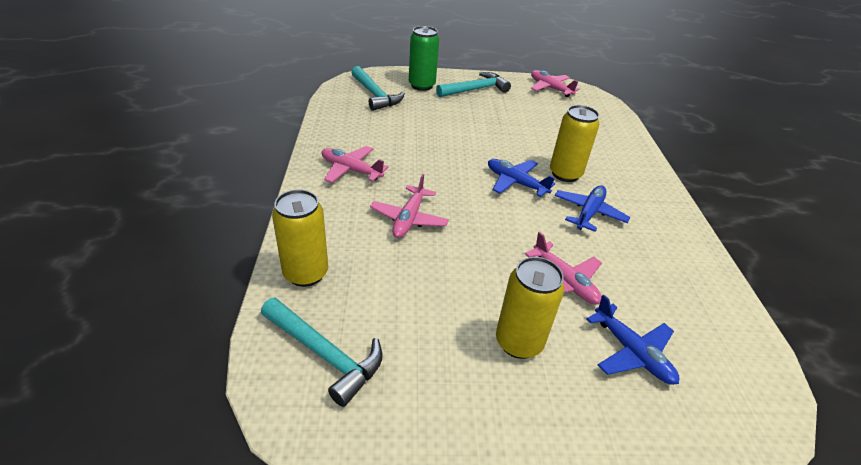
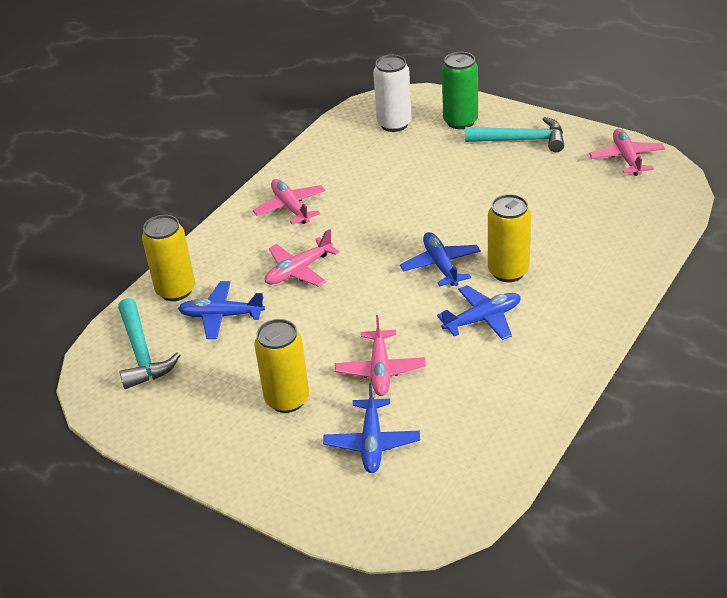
camera: 40 degrees right, 0 degrees up
turquoise hammer [351,66,405,111] -> white can [373,55,412,132]
none -> blue plane [178,281,265,339]

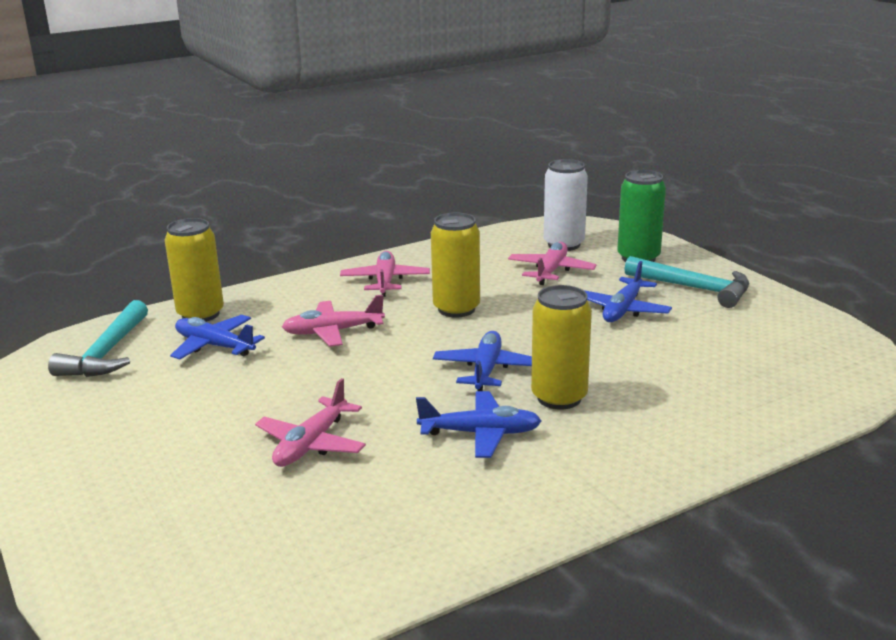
camera: 25 degrees right, 15 degrees down
yellow can [254,319,309,413] -> yellow can moved to [431,212,480,318]
blue plane [323,383,420,473] -> blue plane moved to [584,261,672,322]
pink plane [589,129,665,176] -> pink plane moved to [508,242,597,285]

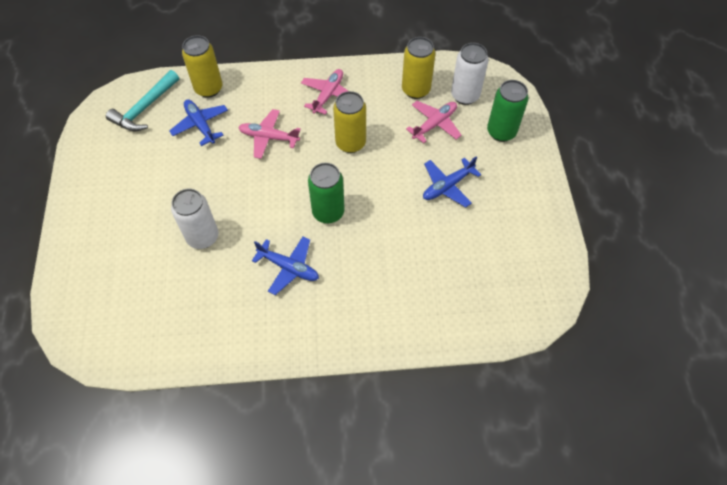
camera: 25 degrees right, 35 degrees up
pink plane [255,378,366,467] -> white can [171,189,219,249]
blue plane [433,331,532,391] -> green can [308,163,345,223]
yellow can [531,285,592,410] -> yellow can moved to [402,37,436,99]
turquoise hammer [624,256,749,308] -> none

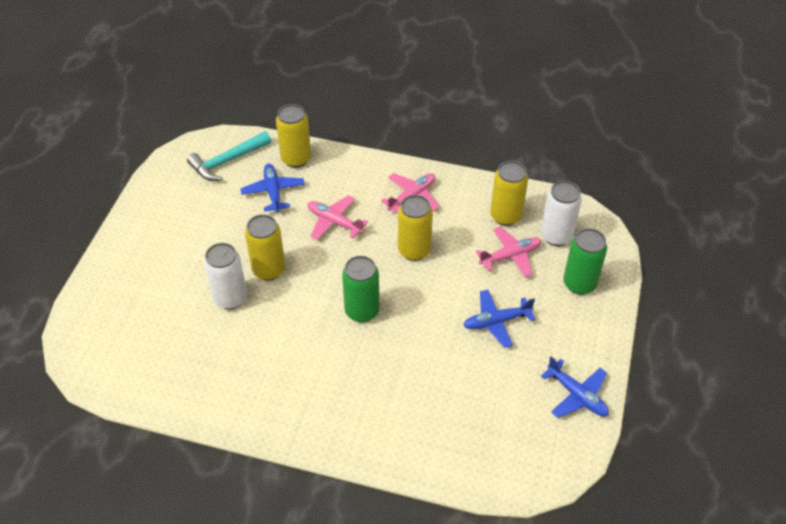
camera: 20 degrees right, 10 degrees down
blue plane [252,237,319,295] -> blue plane moved to [541,356,609,418]
none -> yellow can [245,214,285,281]

